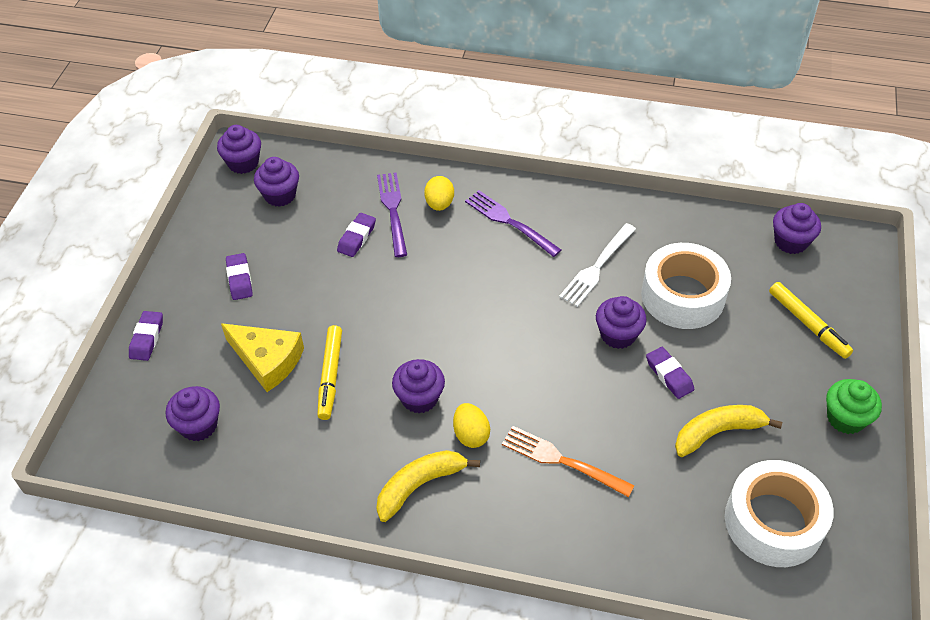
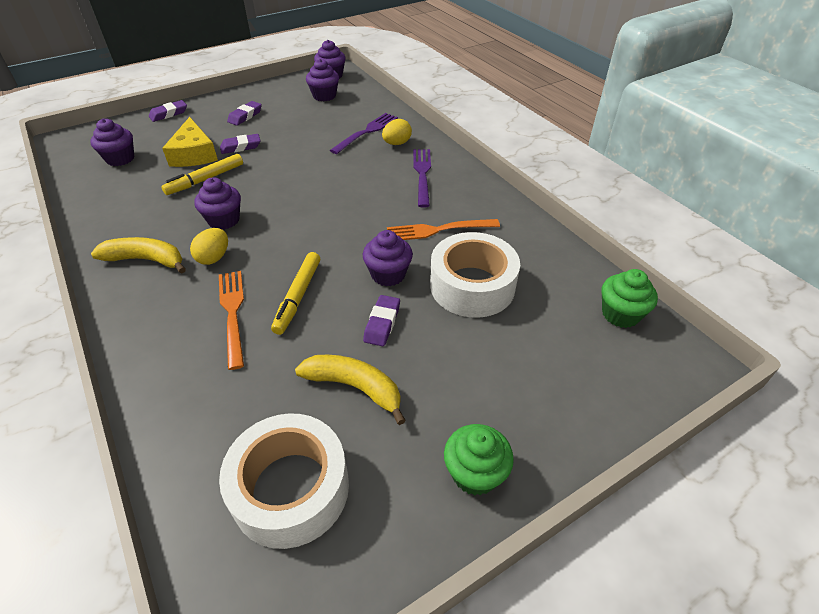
camera: 45 degrees right, 5 degrees down
purple eraser [337,213,376,257] -> purple eraser moved to [220,134,261,154]
white fork [559,223,636,307] -> orange fork [387,219,500,240]
yellow marker [769,282,853,359] -> yellow marker moved to [271,252,320,335]
purple cupcake [773,203,821,254] -> green cupcake [602,269,658,328]

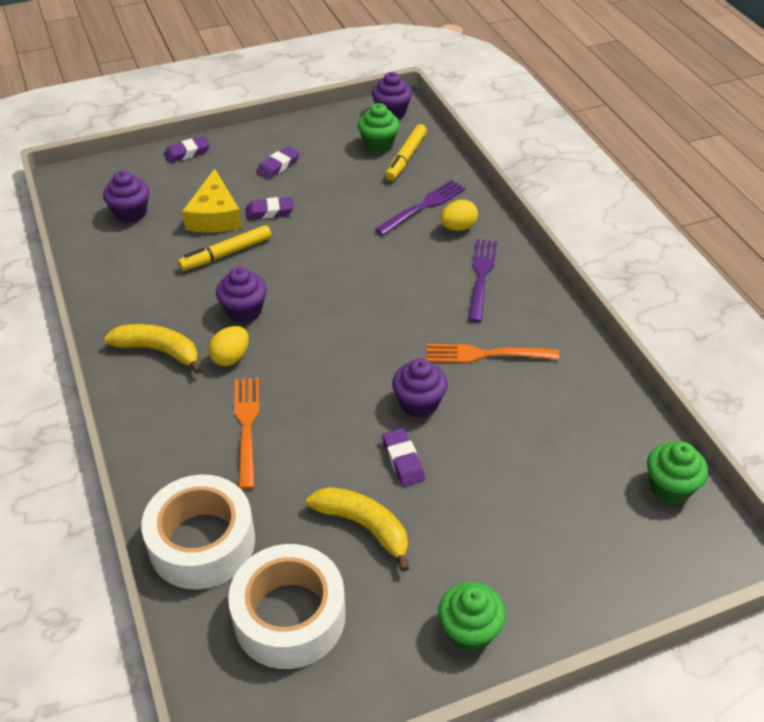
camera: 10 degrees right, 0 degrees up
yellow marker [271,252,320,335] -> yellow marker moved to [385,124,427,181]
purple cupcake [306,59,339,101] -> green cupcake [358,103,400,153]
purple eraser [363,295,400,346] -> purple eraser turned 45 degrees counterclockwise [382,428,425,487]
white tape [430,232,520,318] -> white tape moved to [141,475,255,589]

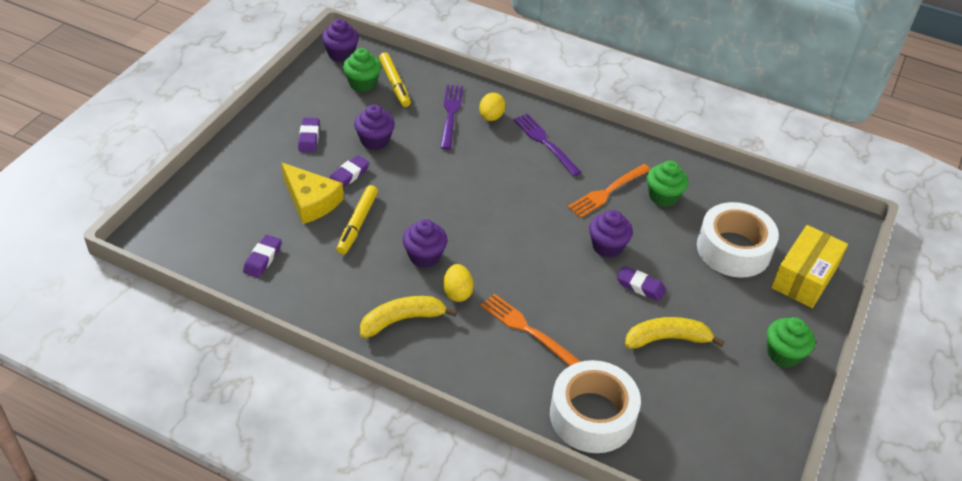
camera: 45 degrees left, 0 degrees up
purple cupcake [103,171,149,223] -> purple cupcake moved to [354,105,395,150]
purple eraser [164,136,210,163] -> purple eraser moved to [243,235,282,278]
white tape [228,544,346,669] -> white tape moved to [697,202,779,278]
green cupcake [647,441,708,504] -> green cupcake moved to [647,161,688,207]
none -> yellow box [771,225,848,308]

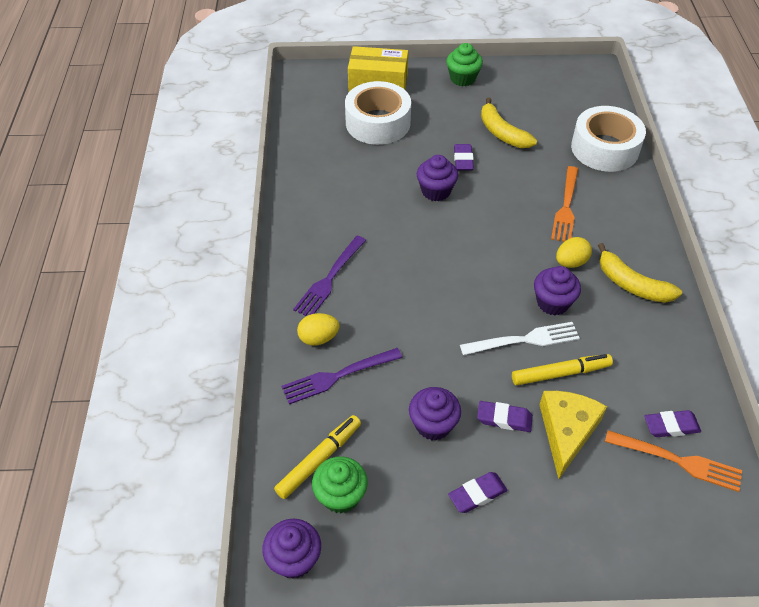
camera: 115 degrees left, 5 degrees up
orange fork [567,164,651,218] -> orange fork moved to [605,430,742,492]
green cupcake [647,161,688,207] -> none
none -> white fork [460,322,580,355]

